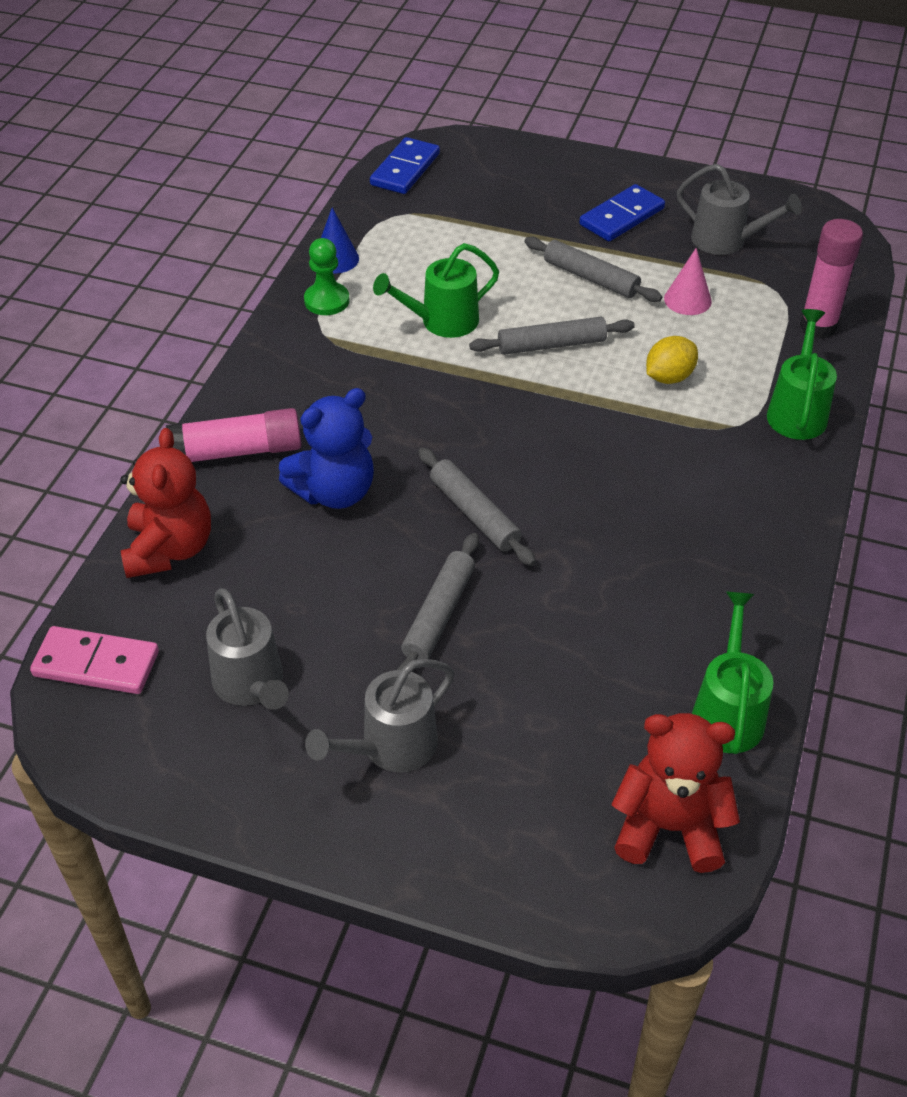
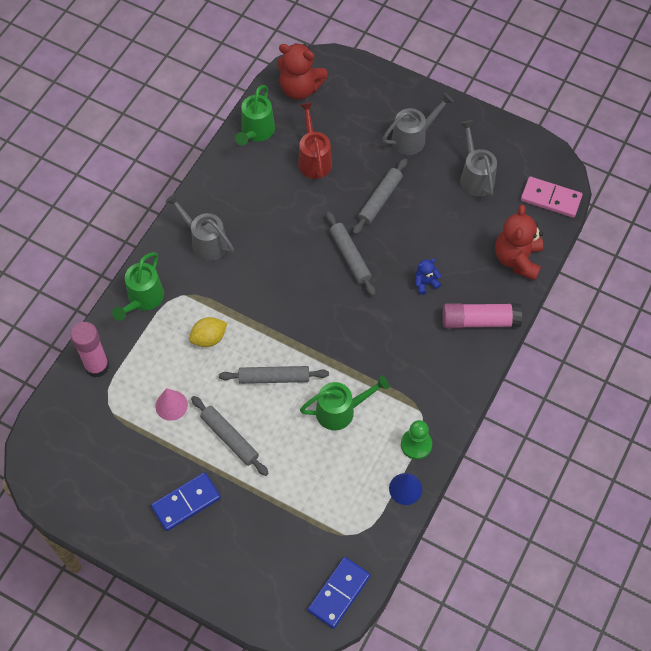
camera: 170 degrees left, 15 degrees up
blue teddy bear [279,388,374,509] -> blue teddy bear [415,259,441,295], size x0.50
grey watering can [677,164,802,255] -> grey watering can moved to [165,193,234,261]
none -> red watering can [298,102,332,179]

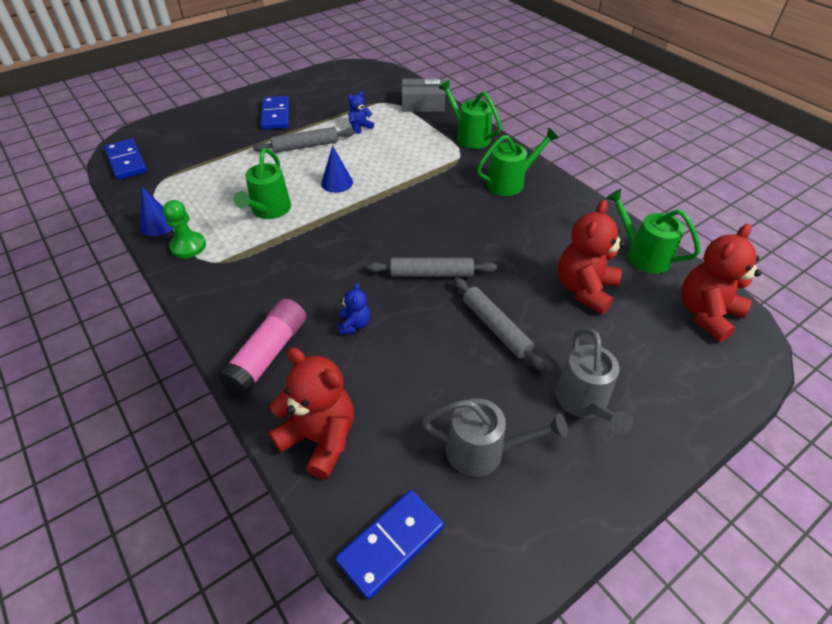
camera: 115 degrees right, 15 degrees down
pink glue stick [70,322,109,377] -> grey box [402,79,445,112]
pink cone [155,388,188,421] -> blue teddy bear [348,91,374,134]
grey watering can [165,193,234,261] -> green watering can [477,128,558,196]
yellow lemon [189,317,227,347] -> none
grey rolling pin [219,366,329,384] -> blue cone [321,145,353,193]
red watering can [298,102,332,179] -> red teddy bear [558,200,625,314]
pink domino [521,177,583,218] -> blue domino [335,490,444,600]

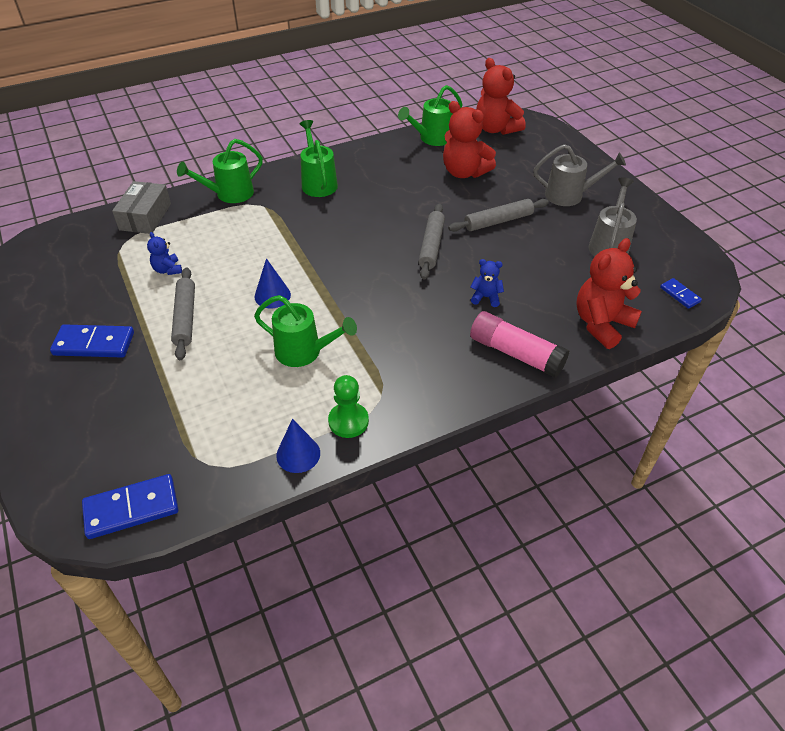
camera: 80 degrees left, 0 degrees up
blue domino [335,490,444,600] -> blue domino [660,278,702,309], size x0.55

